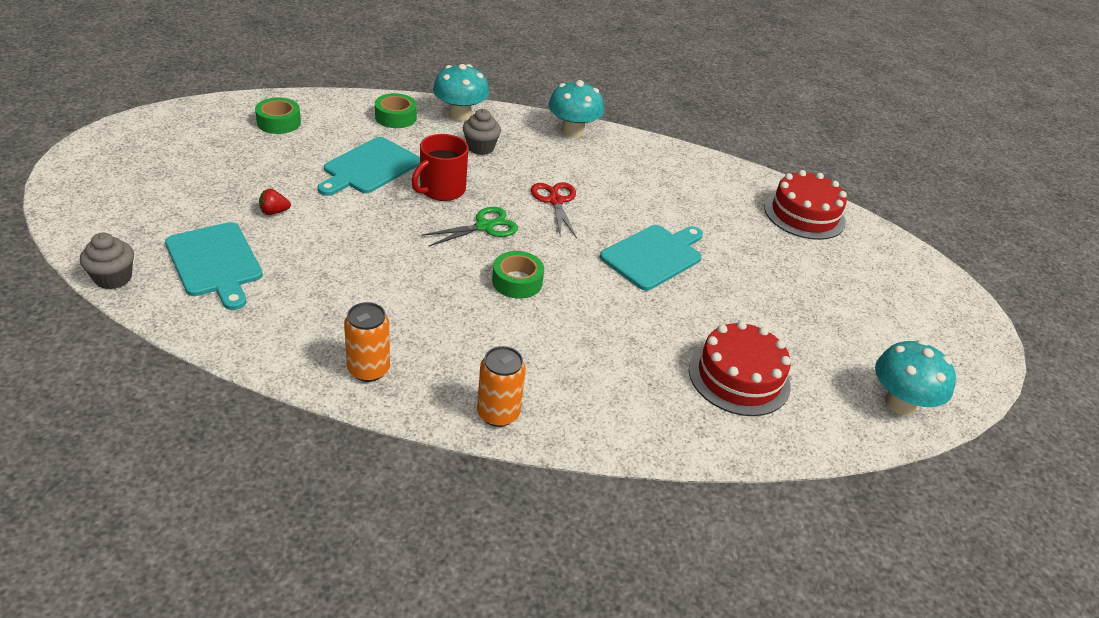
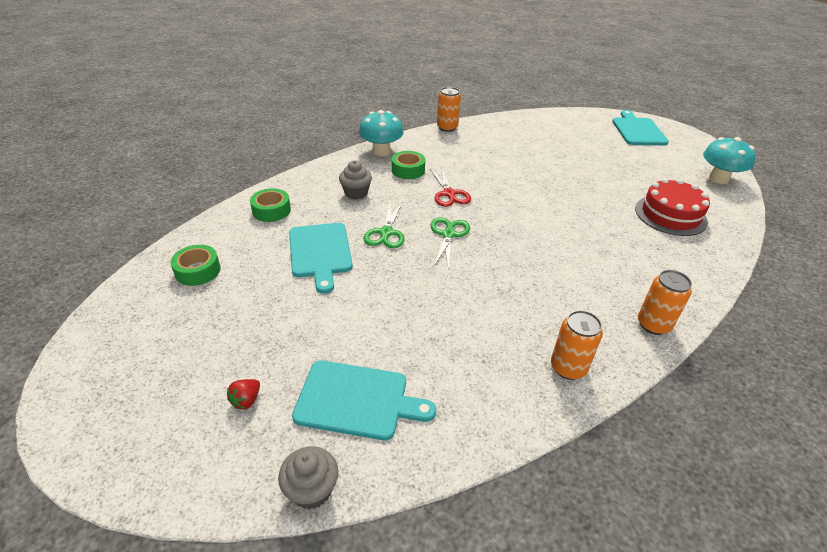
camera: 45 degrees left, 0 degrees up
red strawberry [259,189,291,215] -> red strawberry moved to [227,379,260,409]
red mug [411,134,468,201] -> green scissors [363,202,405,248]
turquoise mushroom [433,64,489,121] -> none
green tape [492,251,544,299] -> green tape moved to [392,151,425,179]
red scissors [531,182,577,238] -> red scissors turned 135 degrees counterclockwise [430,167,471,207]
turquoise cutting board [600,225,703,291] -> turquoise cutting board moved to [612,110,669,145]
red cake [764,170,847,240] -> none
none -> orange can [437,87,461,132]

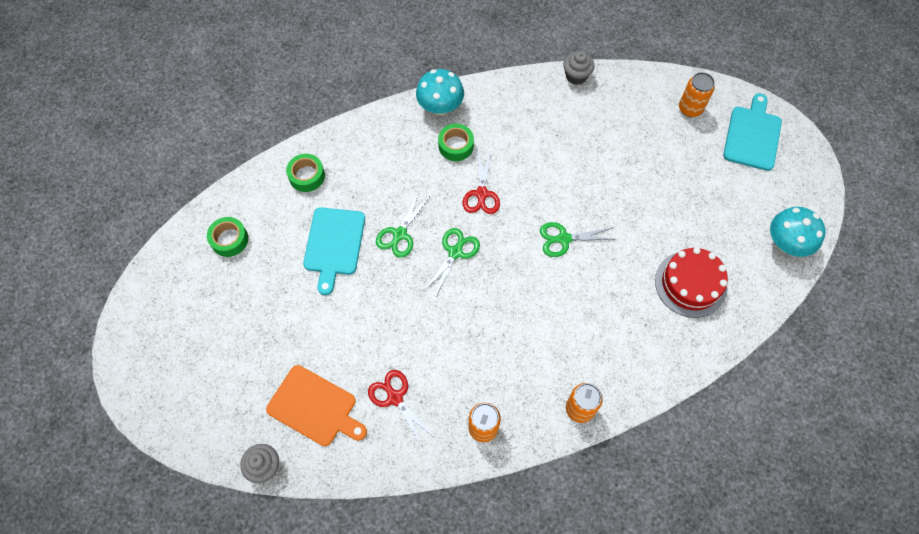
camera: 20 degrees right, 25 degrees up
red strawberry [227,379,260,409] -> none
turquoise cutting board [292,360,436,440] -> orange cutting board [266,365,367,446]
grey cupcake [339,160,372,200] -> grey cupcake moved to [563,51,594,85]
orange can [437,87,461,132] -> orange can moved to [679,72,715,117]
none -> red scissors [368,370,435,445]
none -> green scissors [540,222,613,257]

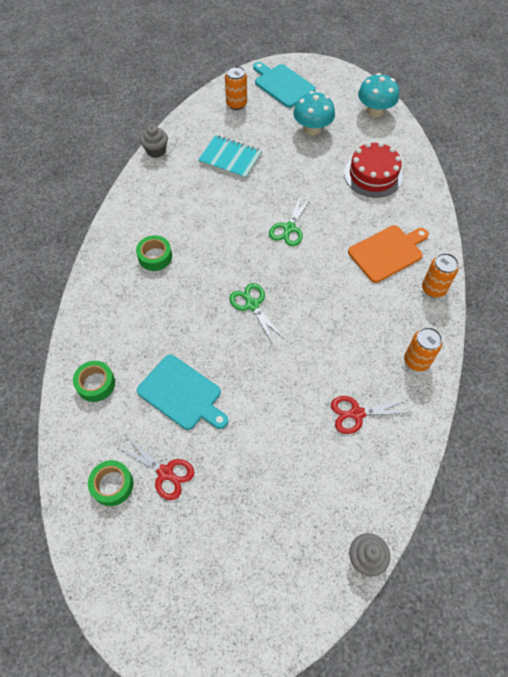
camera: 60 degrees left, 5 degrees down
orange cutting board [266,365,367,446] -> orange cutting board moved to [348,225,429,283]
green scissors [376,192,430,258] -> none
turquoise mushroom [416,69,464,115] -> turquoise mushroom moved to [293,91,335,136]
red scissors [463,150,500,214] -> red scissors moved to [118,436,195,500]
none -> turquoise notebook [198,135,262,179]

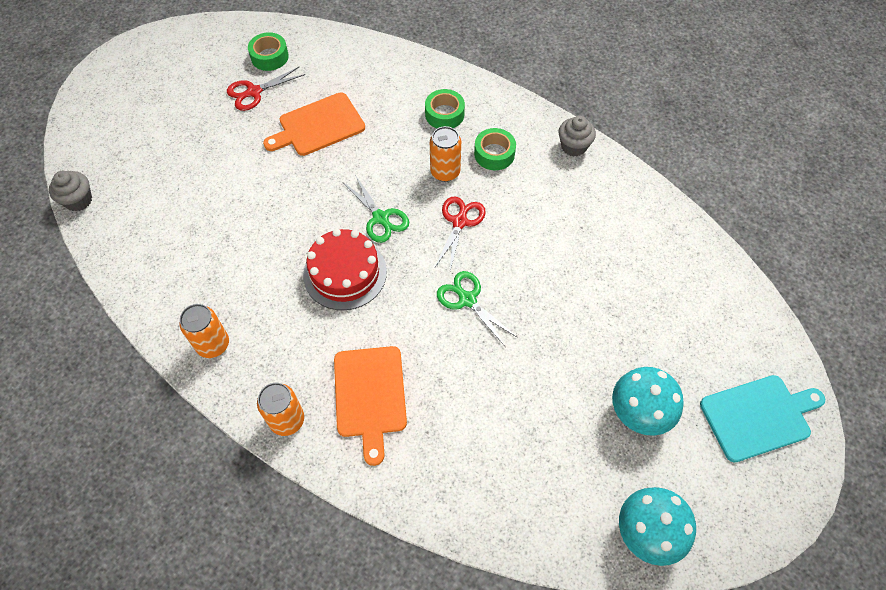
camera: 115 degrees right, 0 degrees up
green tape [73,361,115,402] -> green tape moved to [425,89,465,128]
turquoise cutting board [137,354,228,430] -> orange cutting board [263,92,365,156]
grey cupcake [140,125,168,158] -> grey cupcake moved to [559,116,596,157]
turquoise notebook [198,135,262,179] -> none
orange can [225,65,247,110] -> orange can moved to [430,126,461,182]
green scissors [229,283,284,344] -> green scissors turned 60 degrees clockwise [344,175,409,243]
red scissors [331,396,412,434] -> red scissors moved to [435,197,486,271]
red cake [344,142,403,198] -> red cake moved to [303,229,387,310]

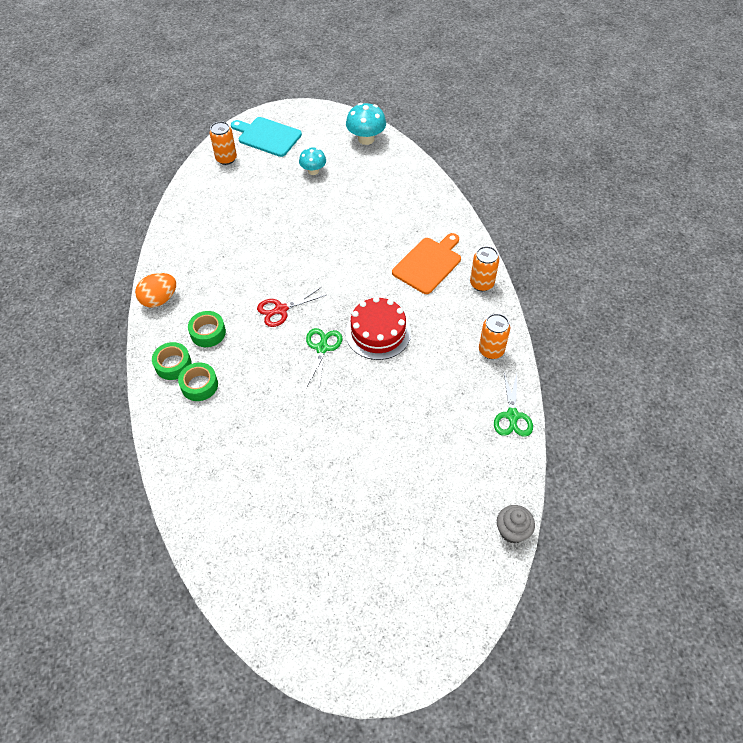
camera: 135 degrees left, 5 degrees down
red scissors [227,67,305,111] -> none
green tape [248,32,289,71] -> green tape moved to [152,342,191,380]
orange cutting board [263,92,365,156] -> none
orange can [430,126,461,182] -> orange can moved to [210,121,237,165]
green scissors [437,271,518,346] -> green scissors moved to [494,373,533,437]
grey cupcake [559,116,596,157] -> orange egg [135,273,176,308]
turquoise mushroom [612,367,684,436] -> turquoise mushroom [299,148,326,175], size x0.66

